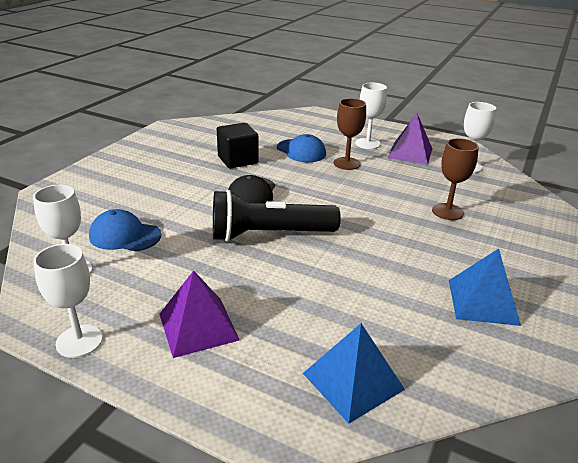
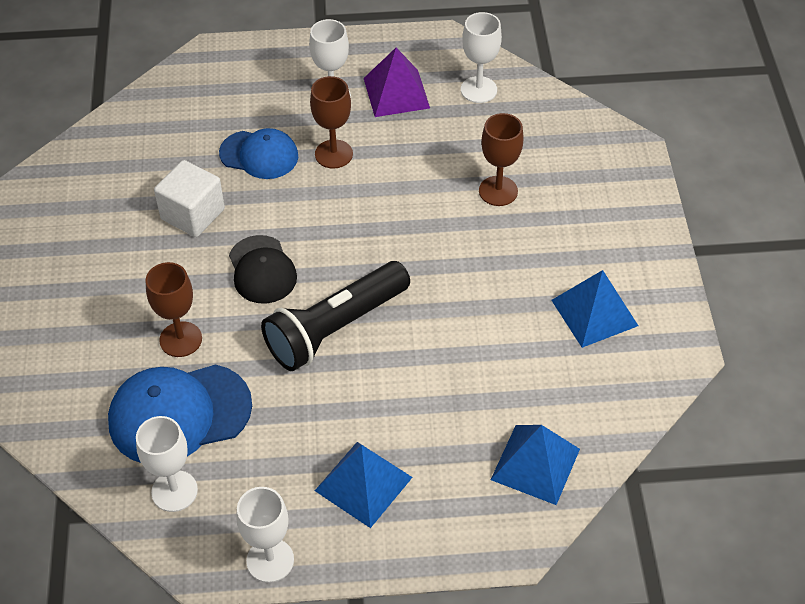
camera: 30 degrees left, 20 degrees up
blue cap [89,209,161,251] -> blue cap [108,365,252,463], size x1.55
purple pyramid [159,270,239,358] -> blue pyramid [315,442,413,528]
black cube [217,123,259,169] -> white cube [154,160,225,237]
none -> brown goblet [146,262,202,357]

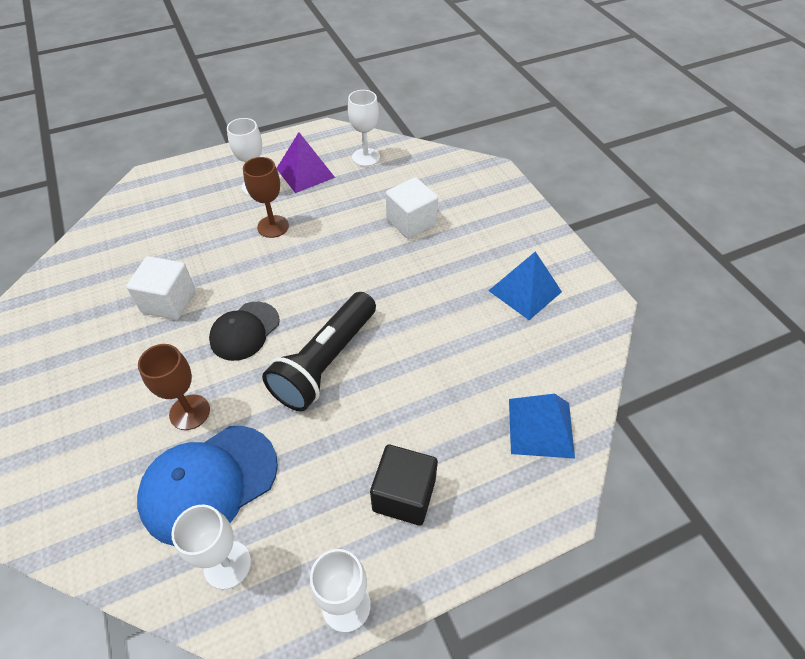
camera: 20 degrees left, 0 degrees up
blue cap [219,128,298,179] -> none
black cap [229,235,297,304] -> black cap turned 75 degrees clockwise [209,302,280,361]
blue pyramid [315,442,413,528] -> black cube [370,445,438,526]
brown goblet [479,113,524,206] -> white cube [386,177,438,239]

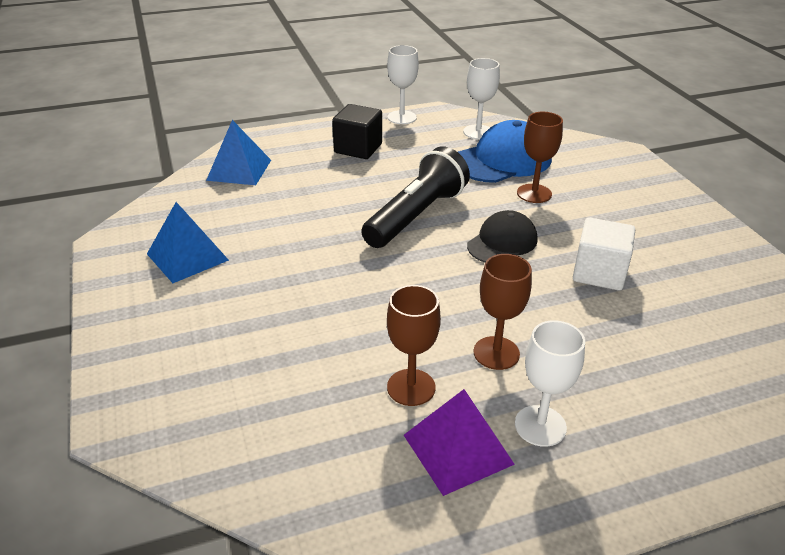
camera: 175 degrees left, 15 degrees down
white goblet [348,90,380,167] -> none
white cube [386,177,438,239] -> none
none -> brown goblet [387,285,441,406]

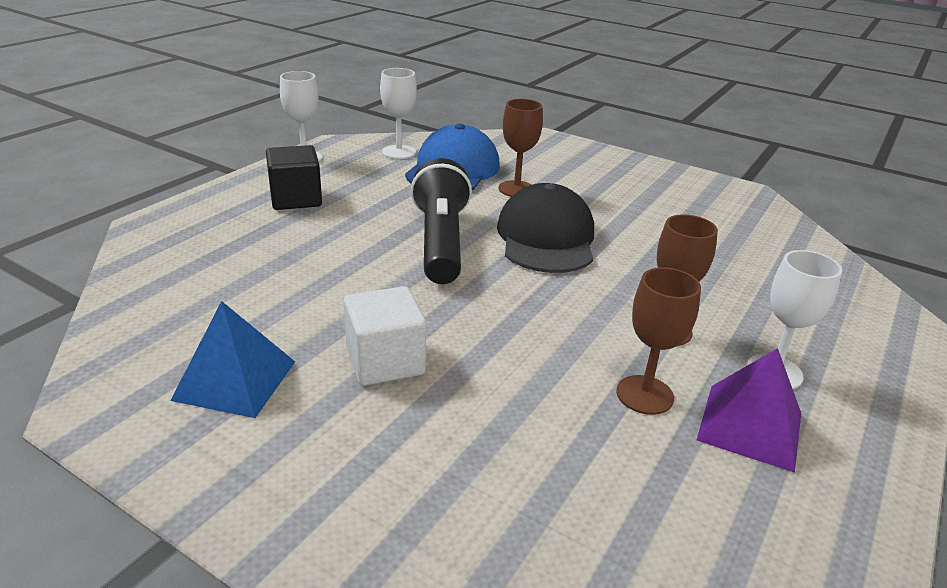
camera: 40 degrees left, 5 degrees down
blue pyramid [206,120,271,185] -> none
black cap [467,210,537,263] -> black cap [497,183,594,273], size x1.55
white cube [573,217,635,291] -> white cube moved to [344,286,426,386]

